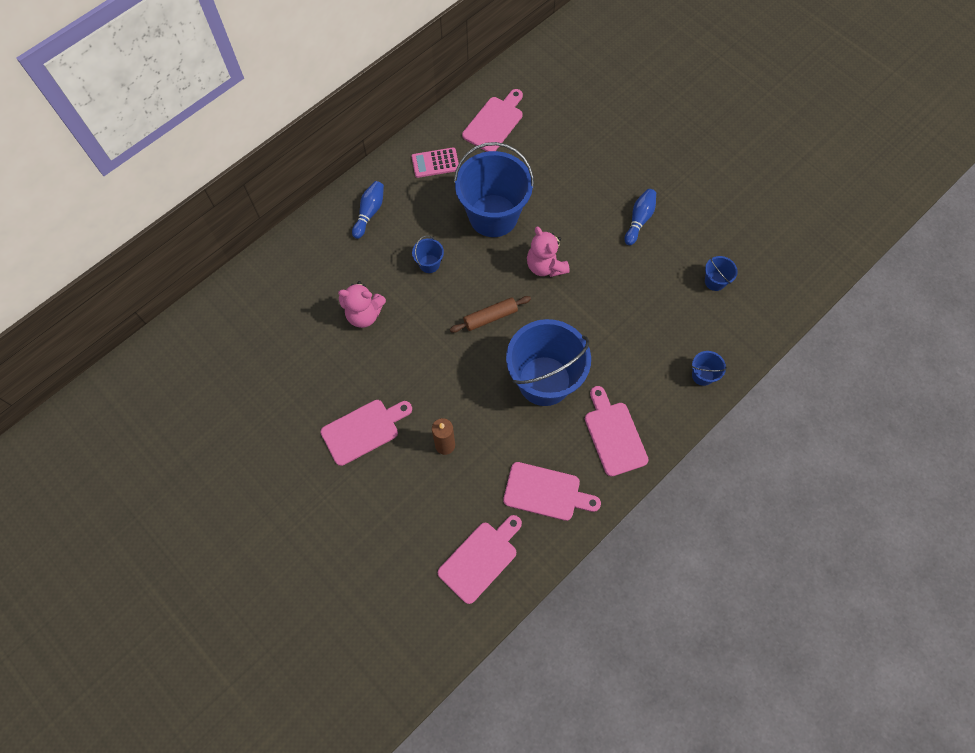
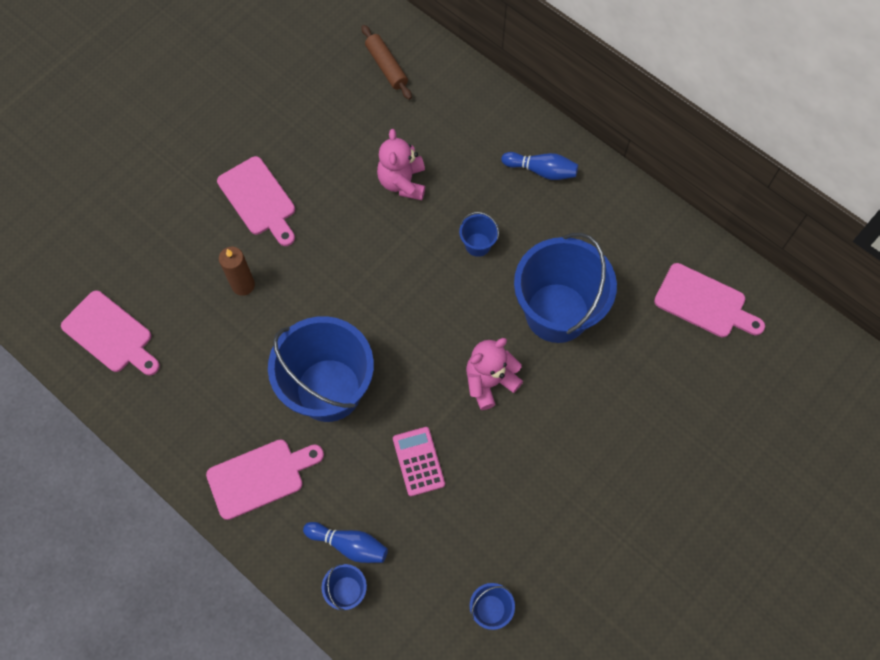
camera: 85 degrees right, 0 degrees up
pink calculator [411,147,459,178] -> pink calculator moved to [393,427,445,496]
brown rolling pin [450,296,531,333] -> brown rolling pin moved to [361,25,412,100]
pink cutting board [503,462,601,521] -> none
blue bowling pin [624,189,656,245] -> blue bowling pin moved to [303,522,388,563]

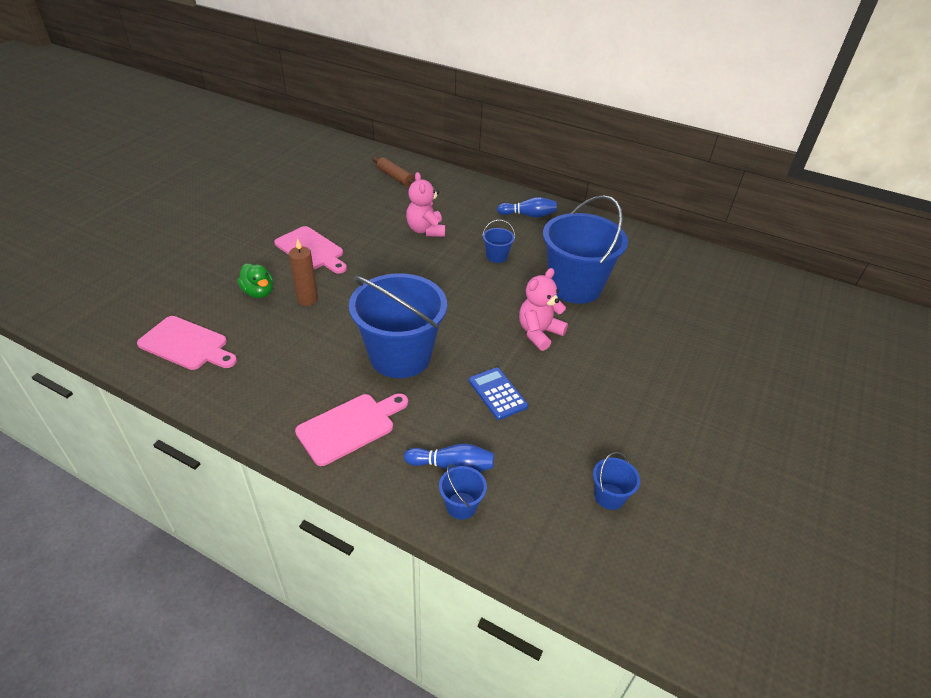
camera: 15 degrees left, 25 degrees down
pink calculator [393,427,445,496] -> blue calculator [469,367,528,420]
pink cutting board [654,263,765,337] -> none
none -> green duck [237,263,273,298]

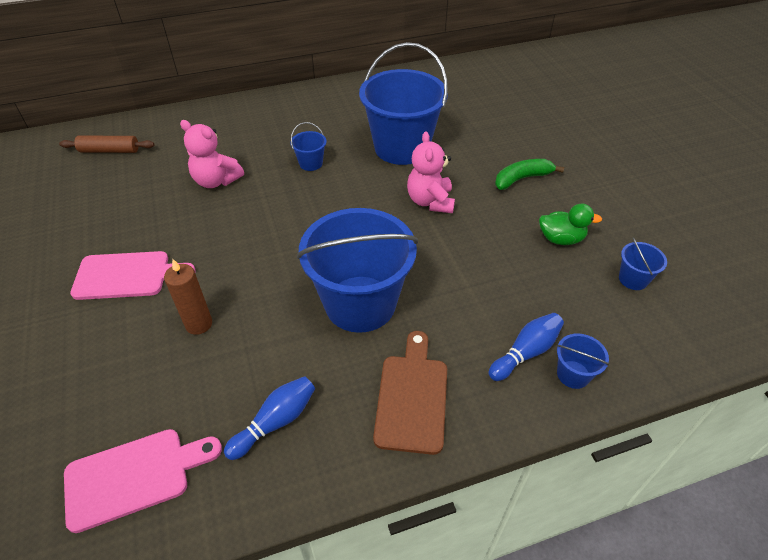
camera: 45 degrees left, 5 degrees up
green duck [237,263,273,298] -> green duck moved to [539,204,602,245]
pink cutting board [295,393,408,466] -> brown cutting board [373,331,447,455]
blue calculator [469,367,528,420] -> none
blue bowling pin [497,197,557,218] -> blue bowling pin moved to [224,376,315,460]
none -> green banana [495,159,564,190]

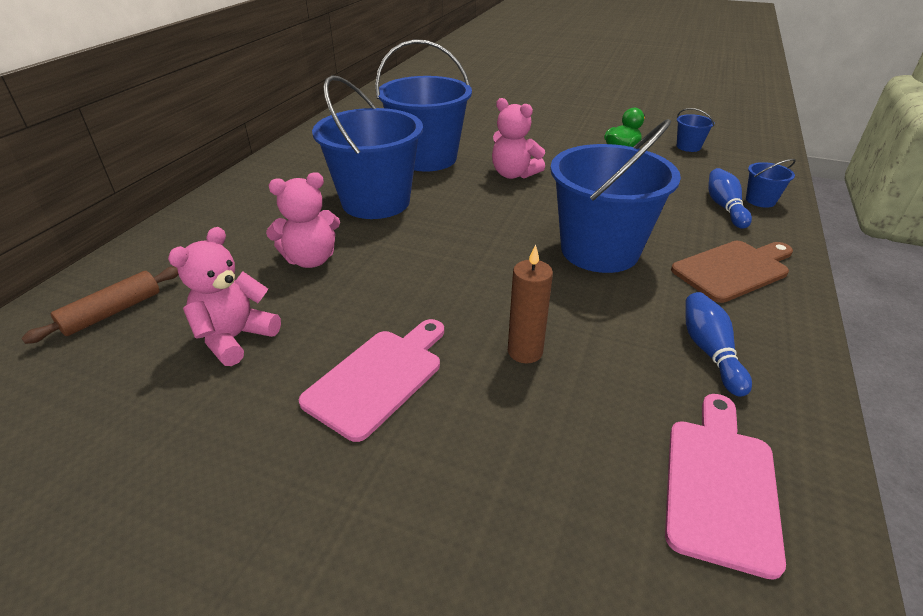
camera: 50 degrees left, 10 degrees down
blue bucket [290,122,327,171] -> blue bucket [312,75,423,219], size x2.42
brown cutting board [373,331,447,455] -> brown cutting board turned 105 degrees clockwise [671,241,793,303]
green banana [495,159,564,190] -> none
none -> pink teddy bear [168,227,281,366]

